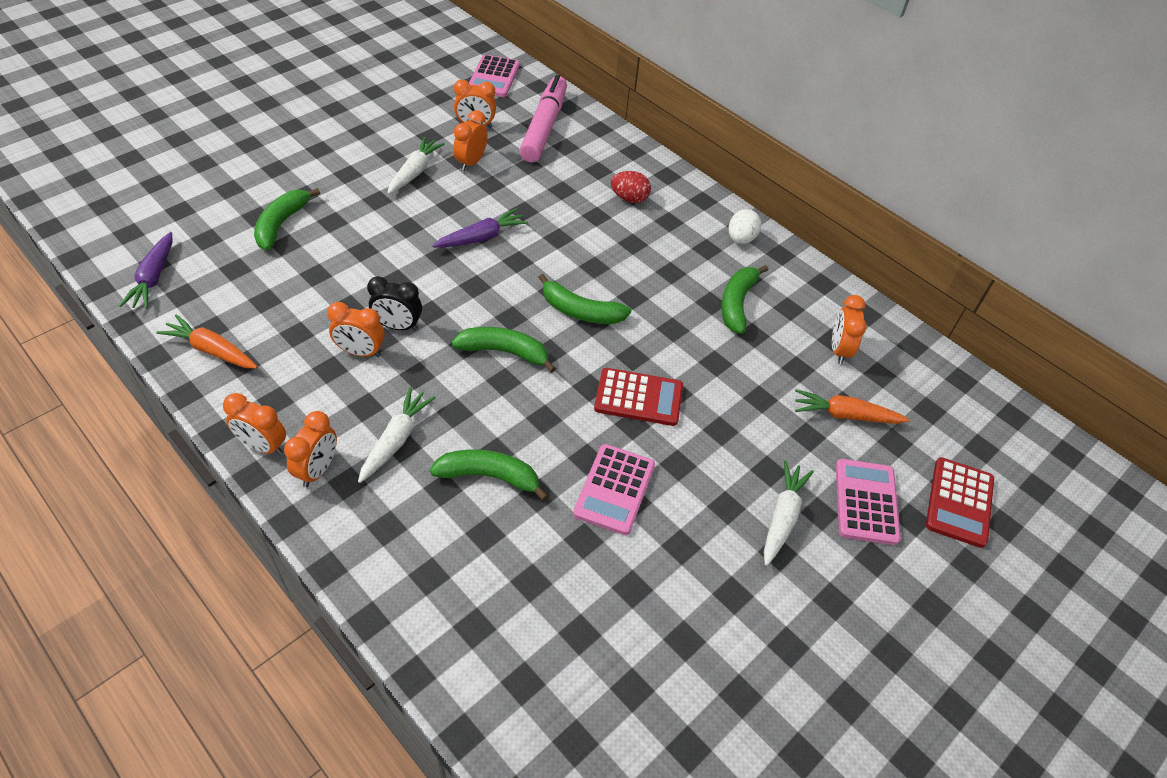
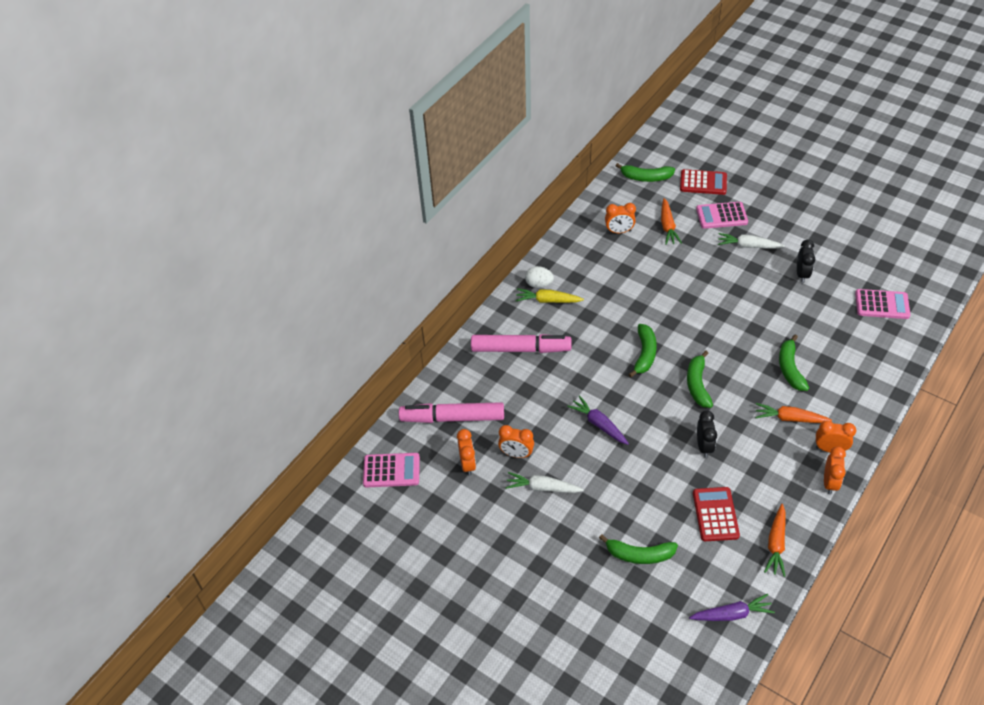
camera: 95 degrees left, 0 degrees up
orange clock [327,302,385,357] -> none
white carrot [358,387,436,483] -> orange carrot [755,403,832,423]
pink calculator [573,444,655,535] -> pink calculator moved to [855,289,911,319]
red calculator [594,368,683,426] -> red calculator moved to [693,487,740,541]
red egg [611,171,651,203] -> pink marker [471,334,572,353]
green banana [721,265,768,334] -> green banana moved to [615,163,675,182]
none -> yellow carrot [515,288,584,303]
none -> black clock [797,240,815,283]

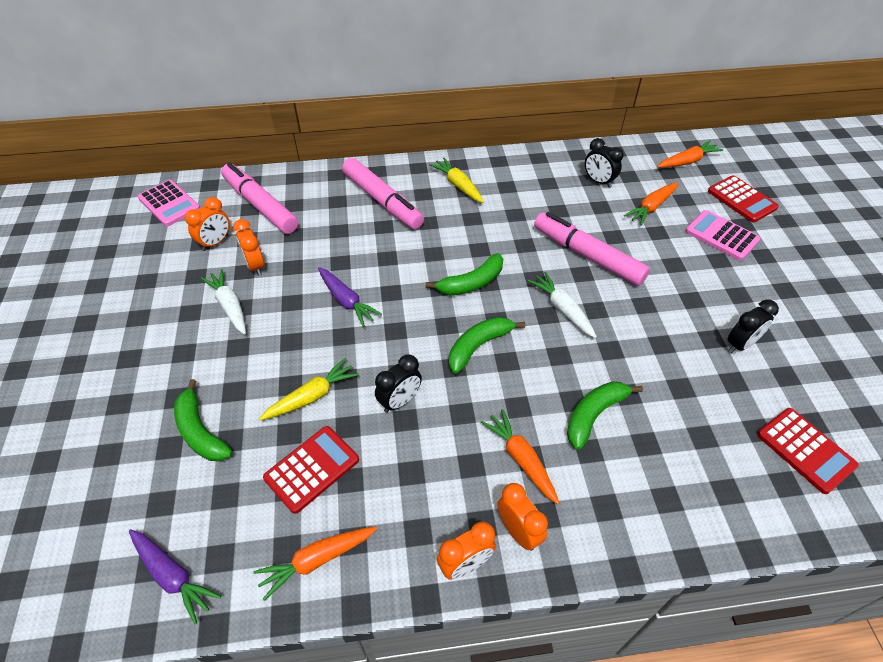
camera: 45 degrees right, 0 degrees up
white egg [525,266,554,288] -> none
purple carrot [567,395,629,445] -> purple carrot turned 135 degrees clockwise [318,267,382,327]
orange clock [605,203,636,233] -> black clock [585,138,624,188]
green banana [615,163,675,182] -> orange carrot [657,140,723,168]
white carrot [718,233,785,249] -> white carrot moved to [528,272,597,338]
pink calculator [855,289,911,319] -> red calculator [757,408,859,494]
none -> yellow carrot [259,358,359,420]
none -> pink marker [534,212,650,286]

